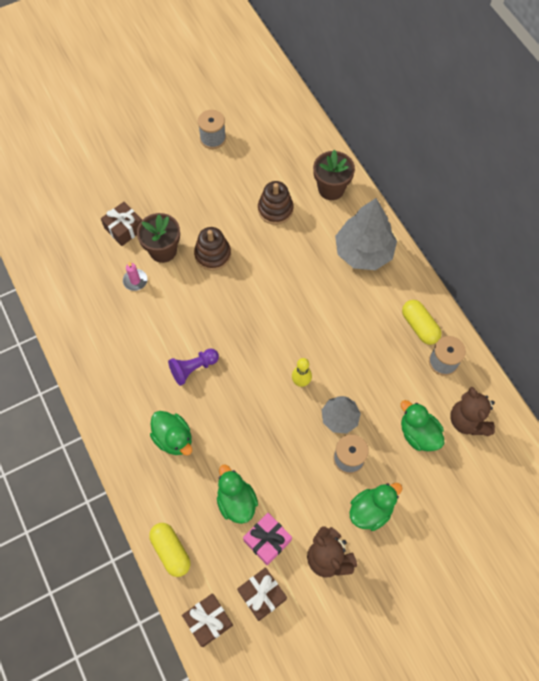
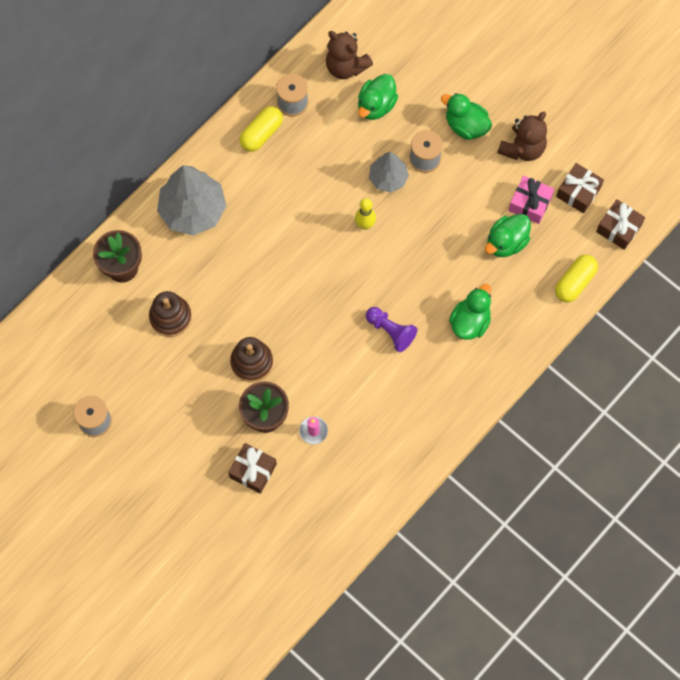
camera: 110 degrees left, 5 degrees up
brown teddy bear [450,387,495,436] -> brown teddy bear turned 75 degrees clockwise [326,31,373,79]

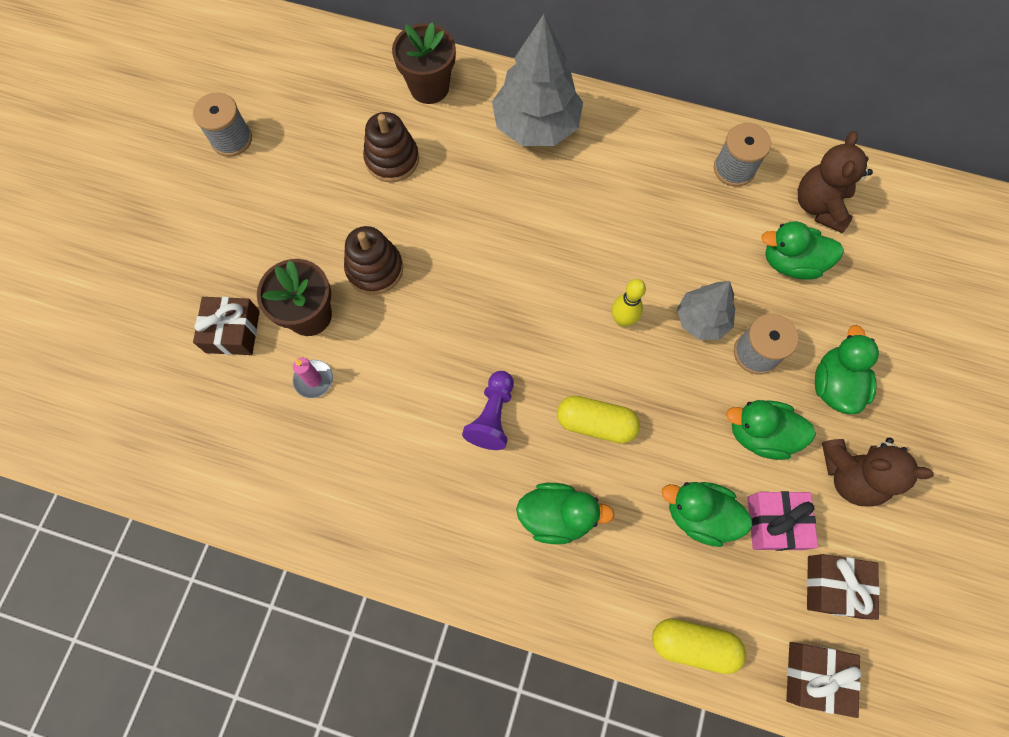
camera: 65 degrees right, 0 degrees up
yellow capsule [240,106,283,152] -> yellow capsule moved to [557,396,640,444]
none -> green duck [726,400,816,460]

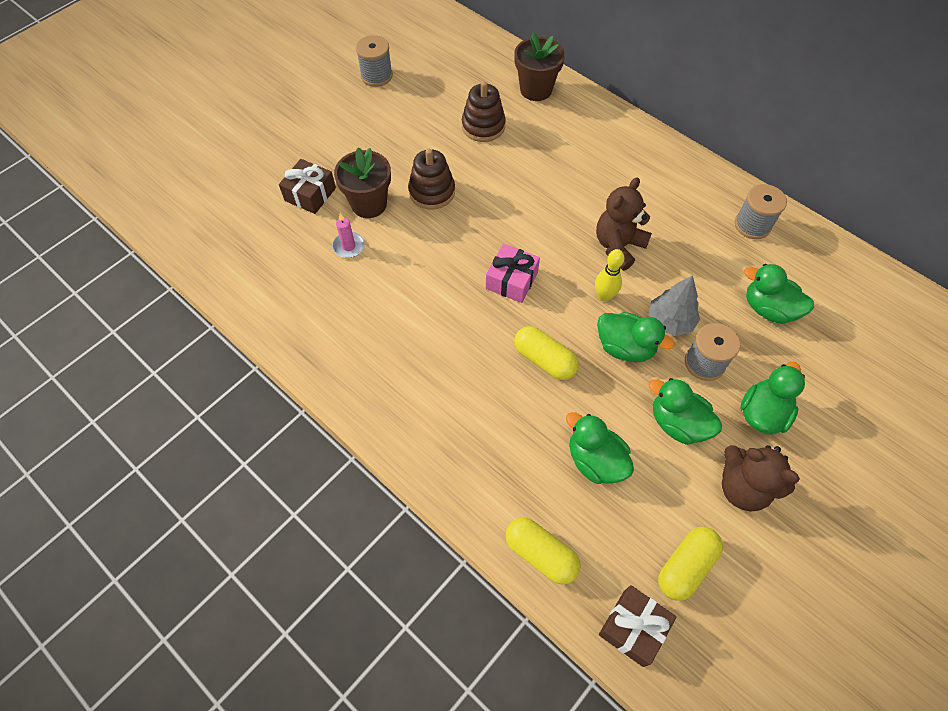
camera: 25 degrees right, 10 degrees down
purple pawn [462,371,514,450] -> none
grey tree [492,14,583,146] -> none
green duck [516,483,615,544] -> green duck moved to [597,312,674,362]
pink gift [748,491,818,551] -> pink gift moved to [486,244,540,303]
brown teddy bear [798,131,873,233] -> brown teddy bear moved to [596,177,652,271]
brown gift [807,554,880,620] -> yellow capsule [658,527,723,601]

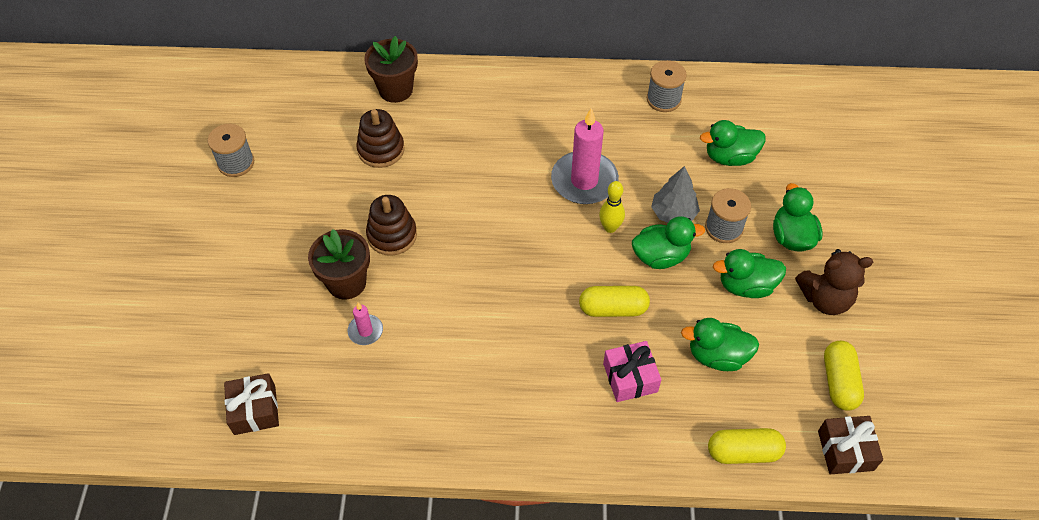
camera: 40 degrees left, 5 degrees down
brown gift [279,159,336,214] -> brown gift moved to [224,373,279,435]
pink gift [486,244,540,303] -> pink gift moved to [603,341,661,402]
brown teddy bear [596,177,652,271] -> pink candle [551,108,619,204]

